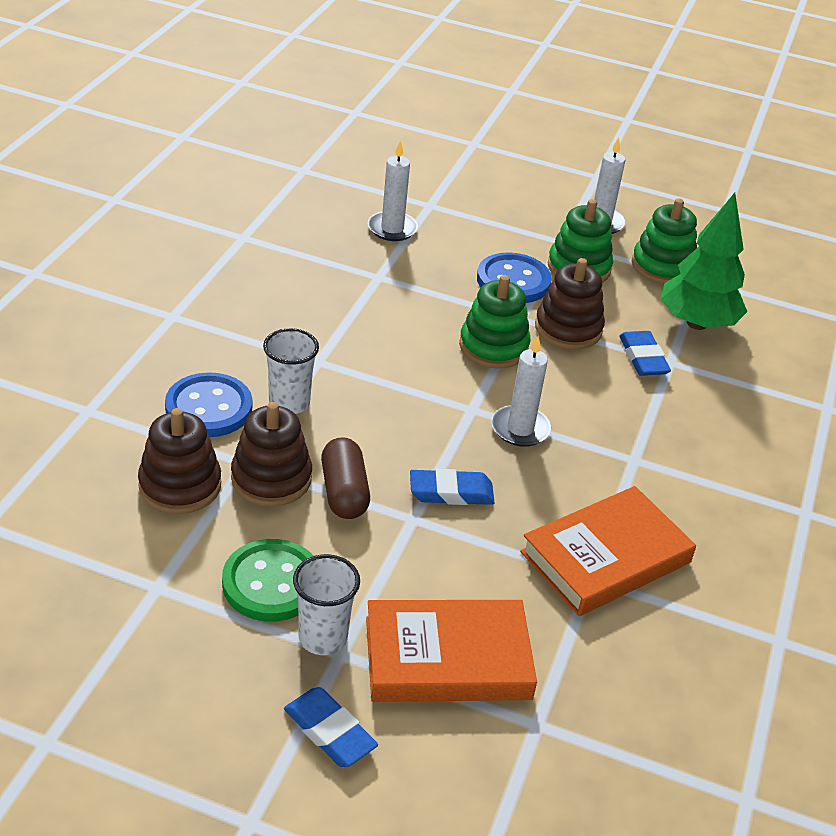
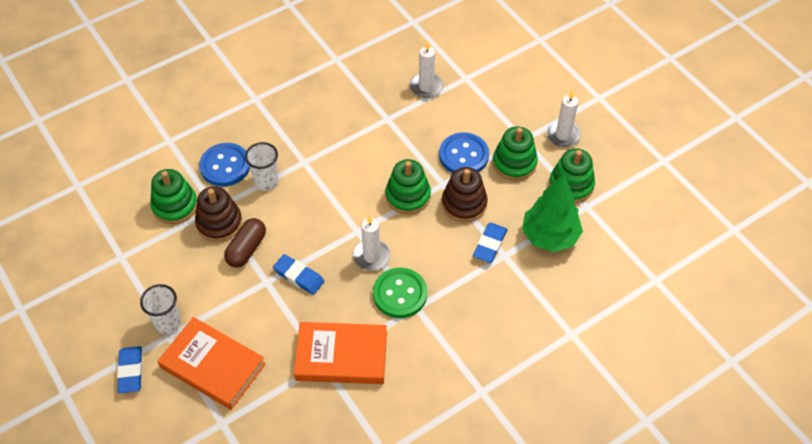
camera: 40 degrees right, 15 degrees up
brown stacking toy [138,408,221,514] -> green stacking toy [150,169,197,224]
green button [222,539,313,622] -> green button moved to [373,268,427,318]

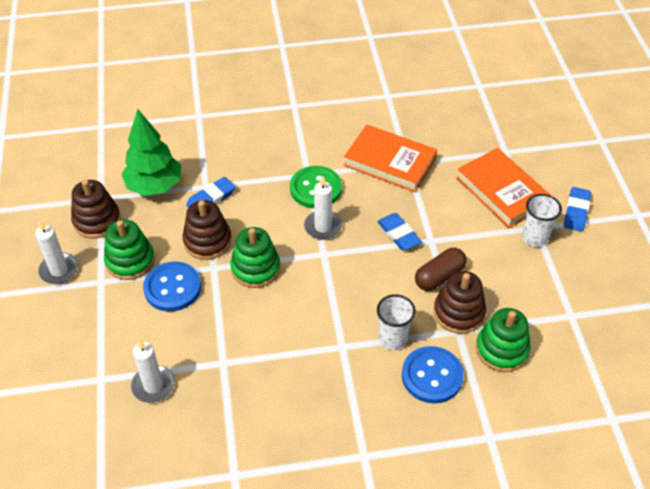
camera: 155 degrees left, 5 degrees down
green stacking toy [549,148,595,203] -> brown stacking toy [71,180,121,239]

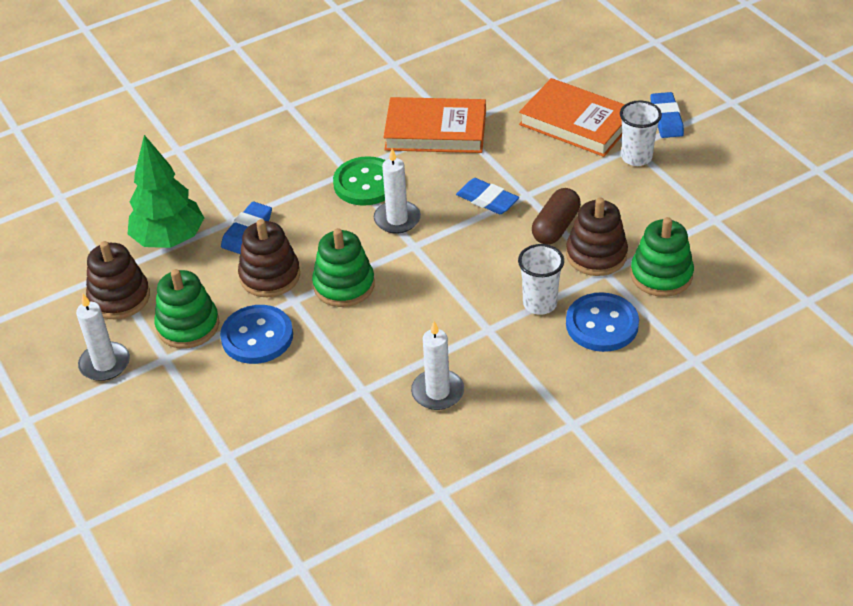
camera: 20 degrees left, 5 degrees down
white candle [131,339,175,403] -> white candle moved to [411,321,464,410]

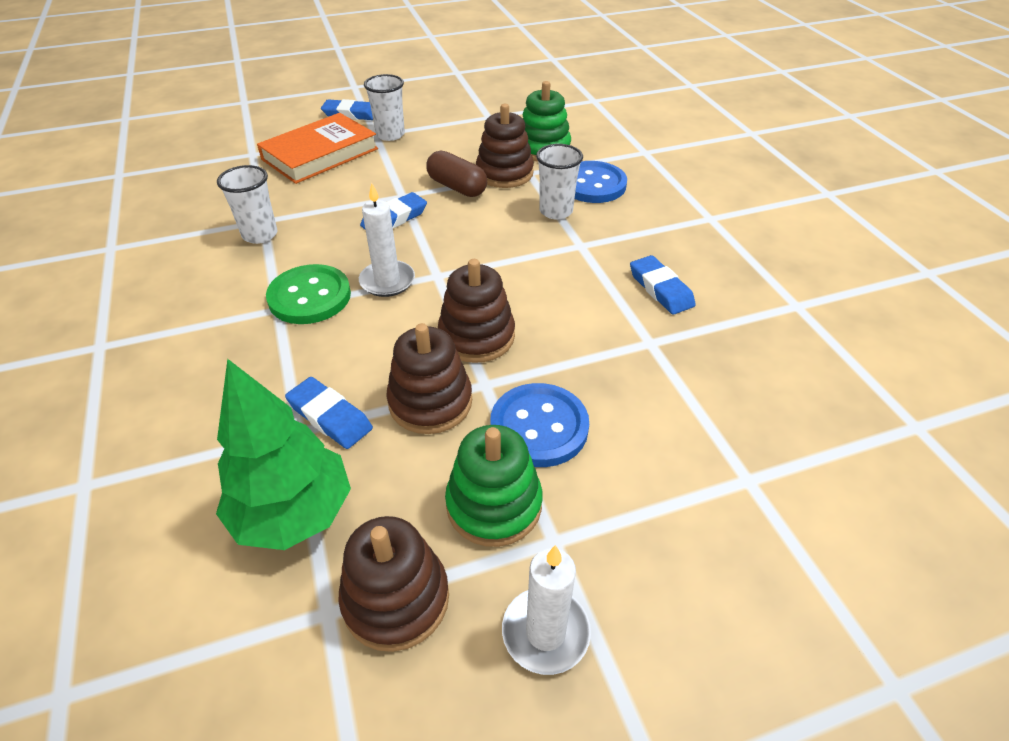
camera: 80 degrees left, 0 degrees up
green stacking toy [312,228,375,307] -> brown stacking toy [438,259,515,363]
orange book [383,97,486,153] -> white cup [217,165,278,244]
white candle [411,321,464,410] -> blue eraser [630,255,696,315]

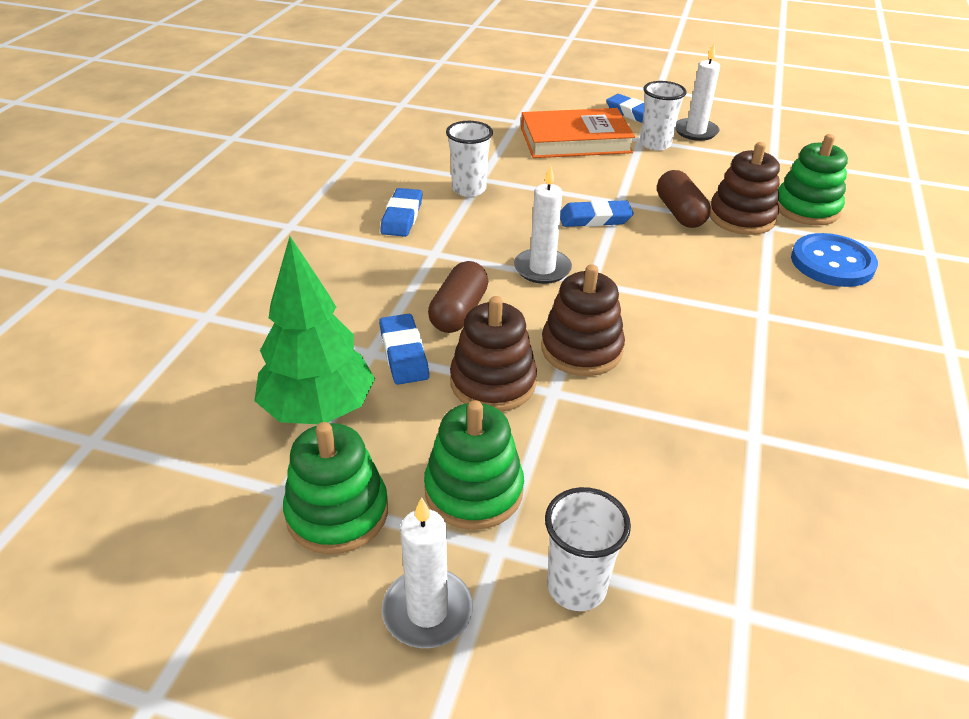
camera: 35 degrees right, 5 degrees down
green button [266,264,351,324] -> none
brown stacking toy [338,516,449,652] -> green stacking toy [283,422,388,554]
blue button [490,383,589,467] -> none
white cup [536,144,583,219] -> white cup moved to [545,487,631,611]
blue eraser [630,255,696,315] -> blue eraser moved to [380,188,422,237]
none -> brown capsule [428,261,489,333]
none -> white candle [675,44,720,141]

